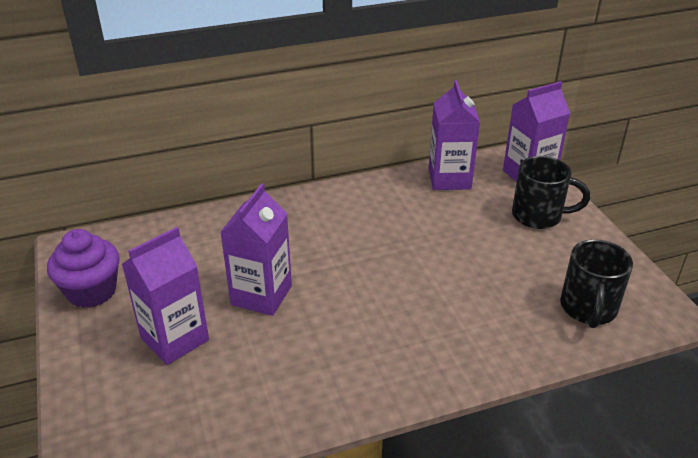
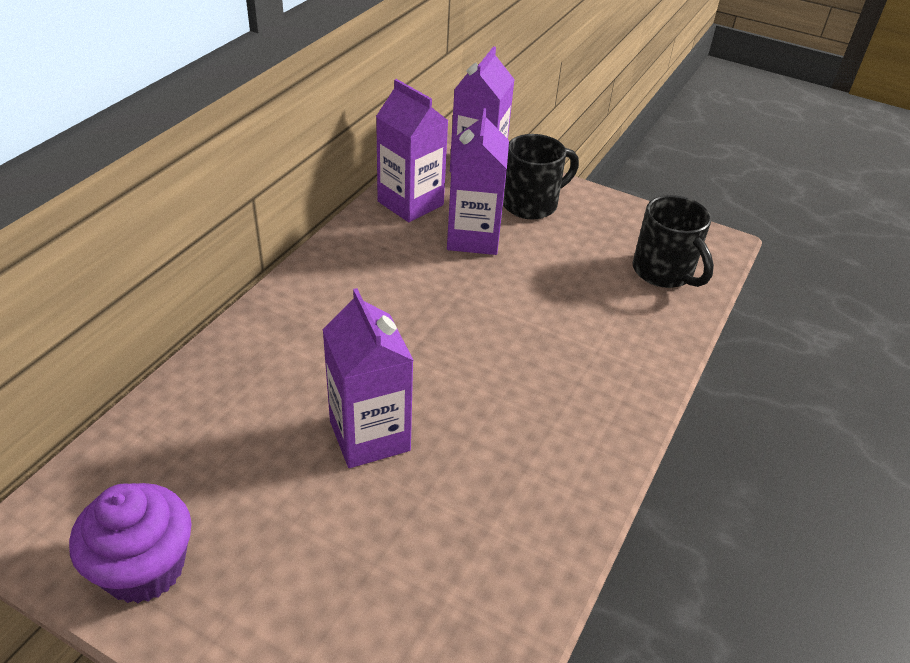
camera: 45 degrees left, 5 degrees up
purple carton [122,227,209,365] -> purple carton moved to [447,108,509,255]

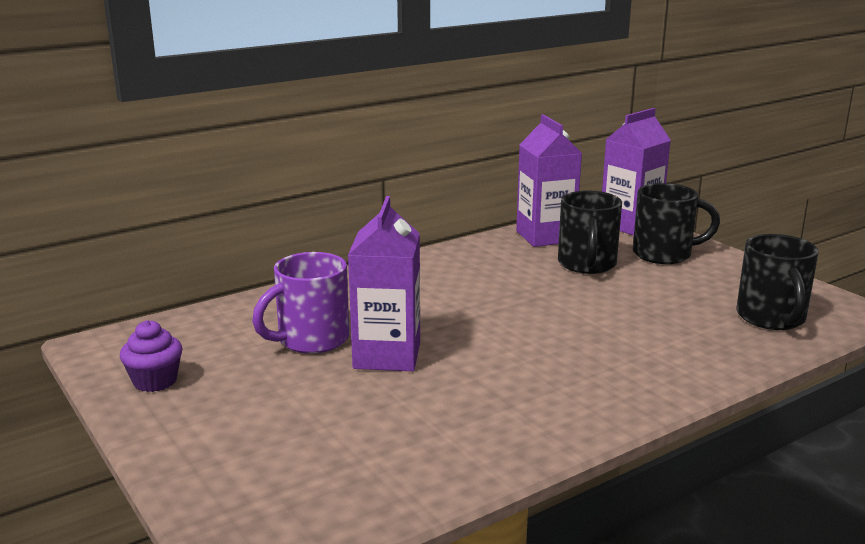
camera: 30 degrees right, 20 degrees down
purple cupcake [69,483,192,603] -> purple cupcake [120,320,182,392], size x0.64
purple carton [447,108,509,255] -> black mug [558,191,622,274]
none -> purple mug [252,252,349,354]

